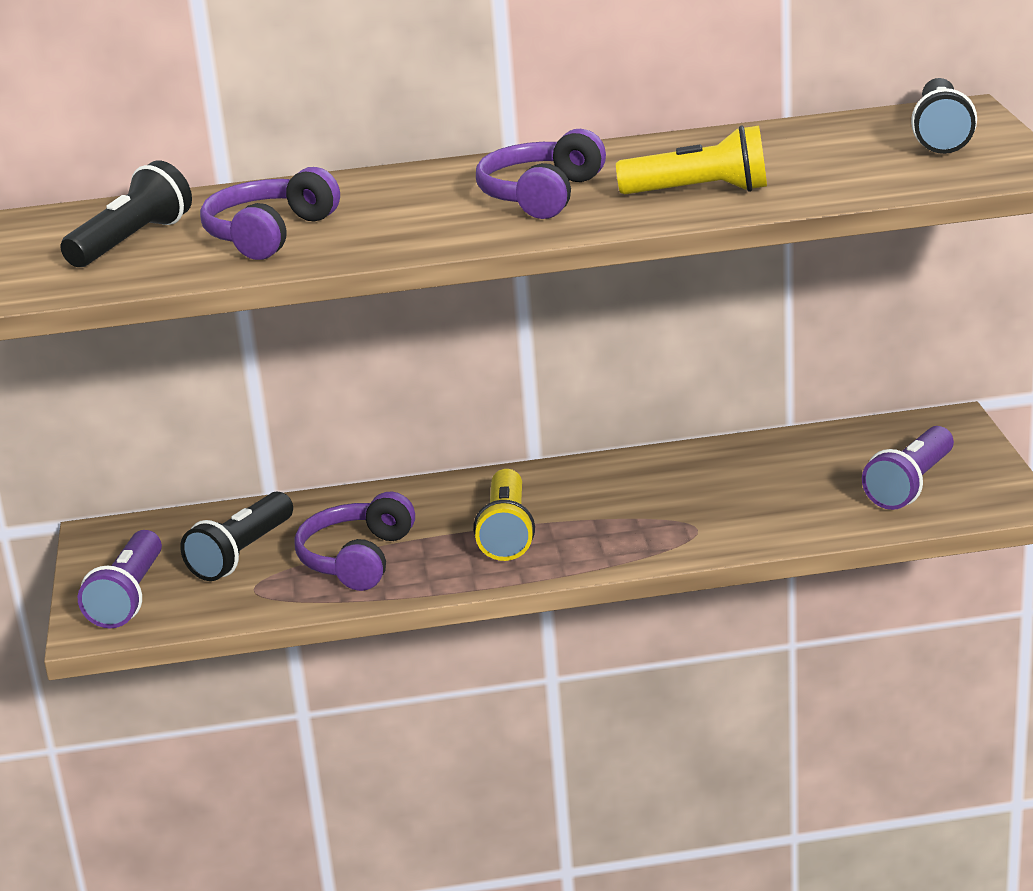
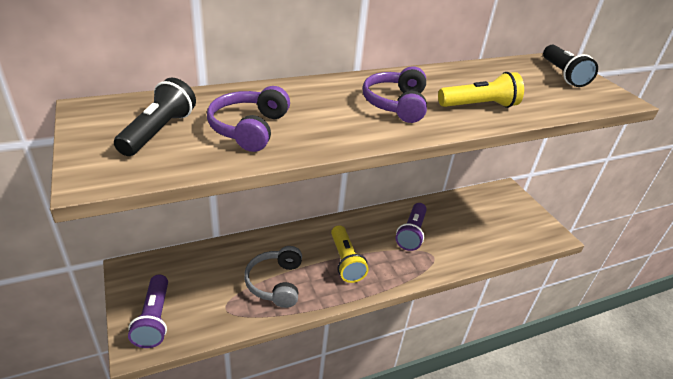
camera: 20 degrees left, 10 degrees up
black flashlight [180,492,293,581] -> none
purple headphones [294,492,415,591] -> grey headphones [244,246,302,308]
purple flashlight [862,426,954,510] -> purple flashlight moved to [396,203,427,251]

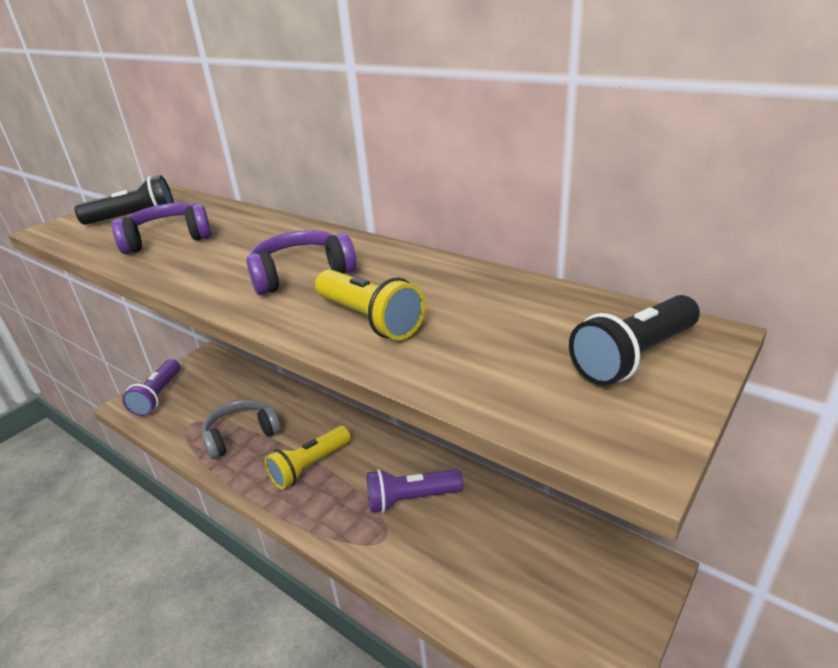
camera: 65 degrees right, 5 degrees down
purple flashlight [128,275,168,348] -> purple flashlight turned 45 degrees counterclockwise [122,359,180,416]

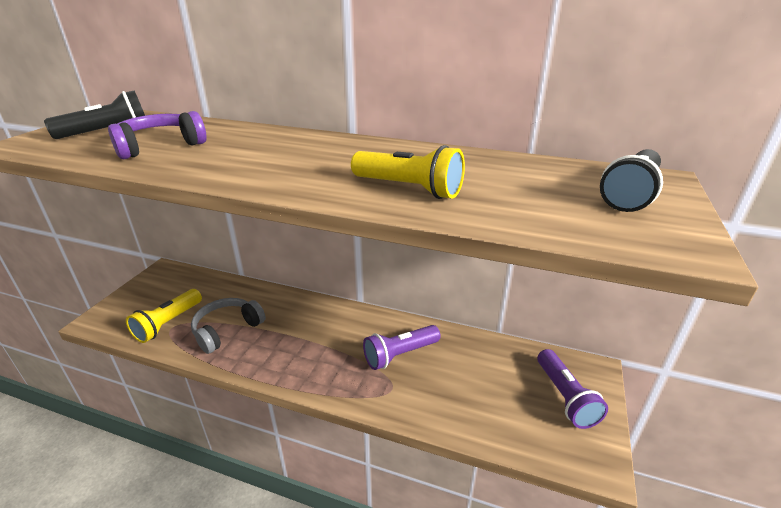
camera: 20 degrees left, 0 degrees up
purple flashlight [122,359,180,416] -> purple flashlight moved to [537,349,608,429]
purple headphones [246,230,357,295] -> none
yellow flashlight [264,426,351,490] -> yellow flashlight moved to [126,289,202,343]

